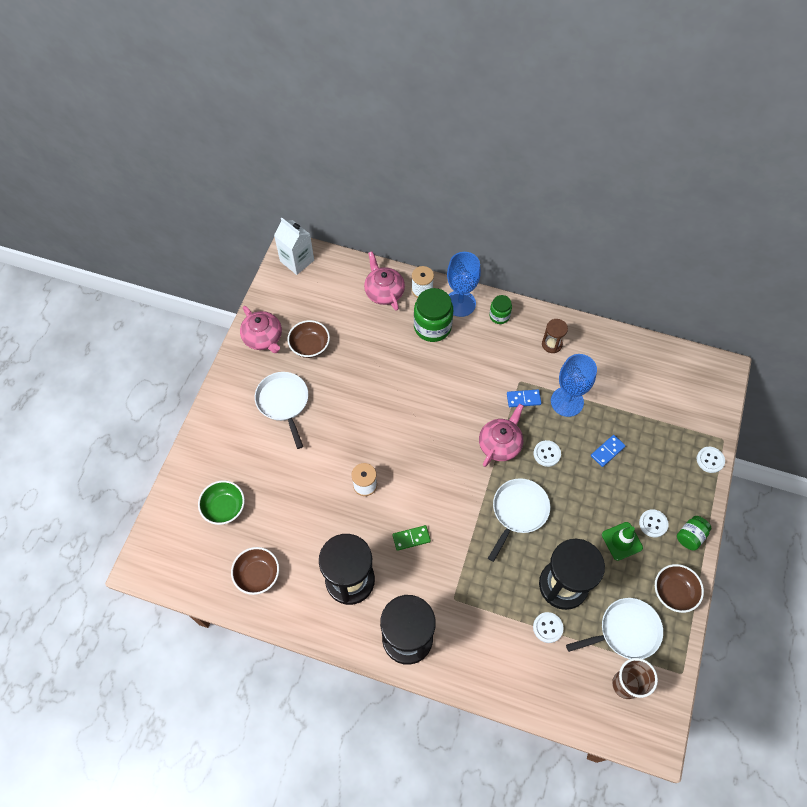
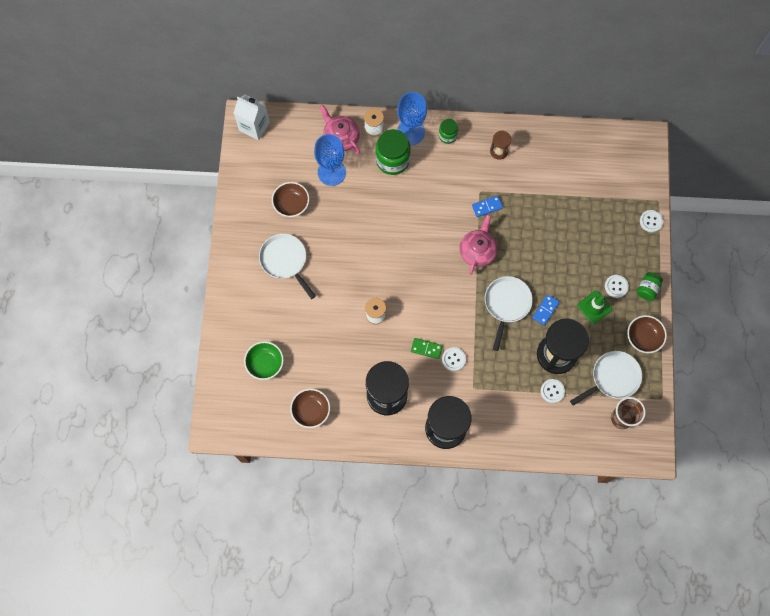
camera: 15 degrees left, 10 degrees up
pink teapot [240,306,282,353] -> none
green domino [393,525,431,551] -> green domino turned 45 degrees clockwise [411,338,443,359]
white button [534,440,561,467] -> white button moved to [442,347,466,371]
blue goblet [551,354,597,417] -> blue goblet moved to [314,134,346,186]
blue domino [591,435,625,467] -> blue domino moved to [532,294,559,325]

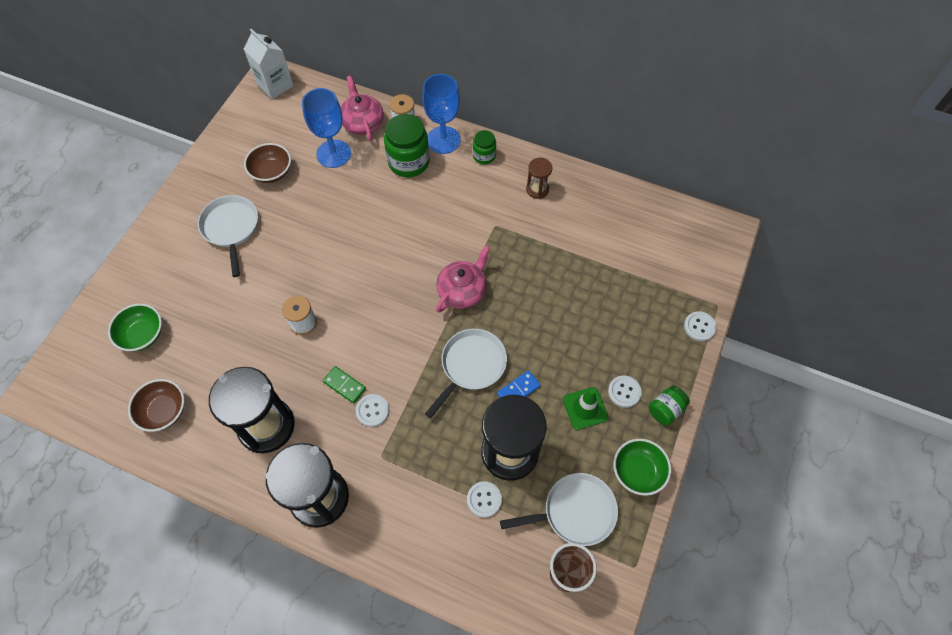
camera: 20 degrees right, 10 degrees down
blue domino [472,196,503,217] -> none
brown bowl [627,315,667,353] -> green bowl [614,439,671,496]

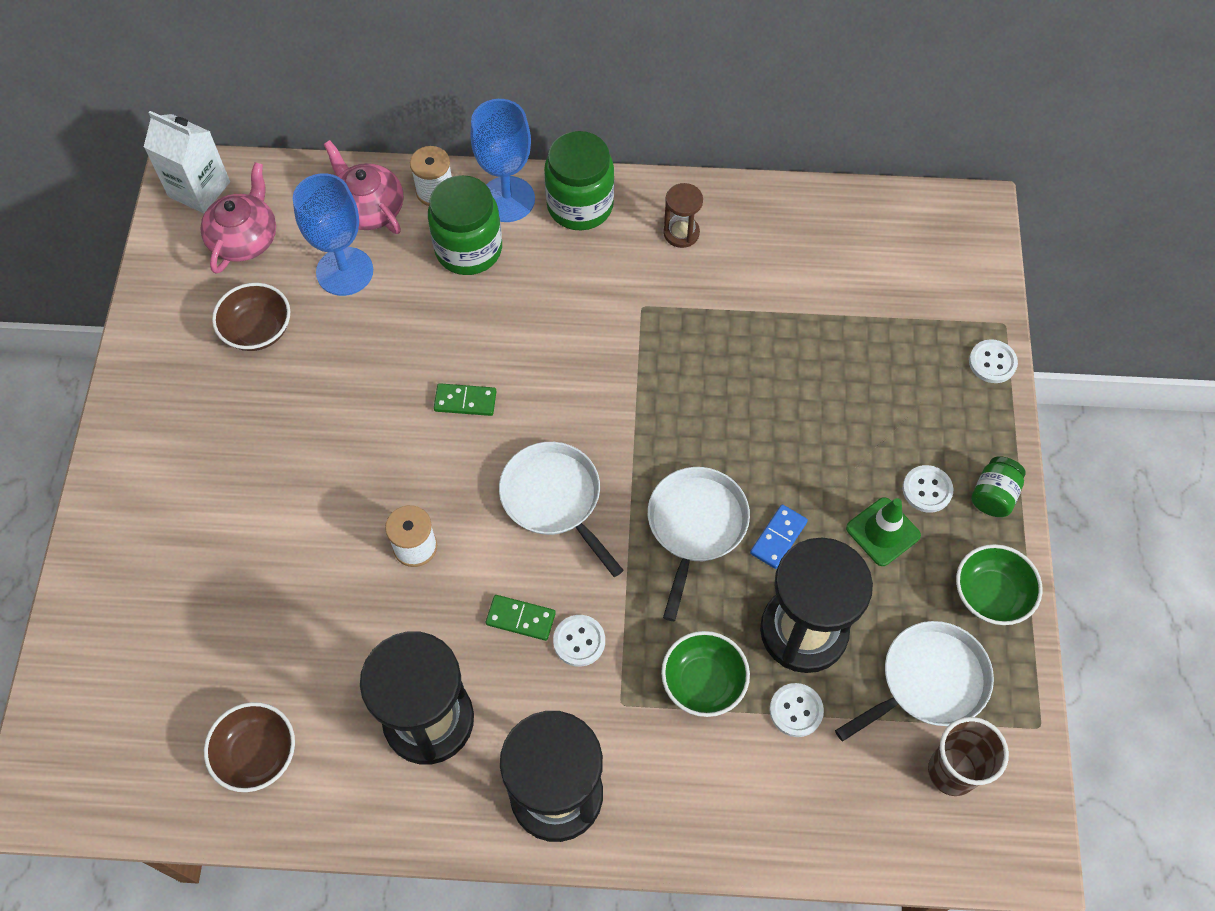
camera: 20 degrees left, 0 degrees up
green bowl [108,304,162,351] -> green bowl moved to [661,631,750,717]
white pan [198,195,258,277] -> white pan moved to [499,442,624,577]
pink teapot [436,245,490,313] -> pink teapot moved to [200,162,276,274]
green jar [473,130,496,164] -> green jar [544,131,614,230], size x1.82
none -> green domino [434,383,497,416]

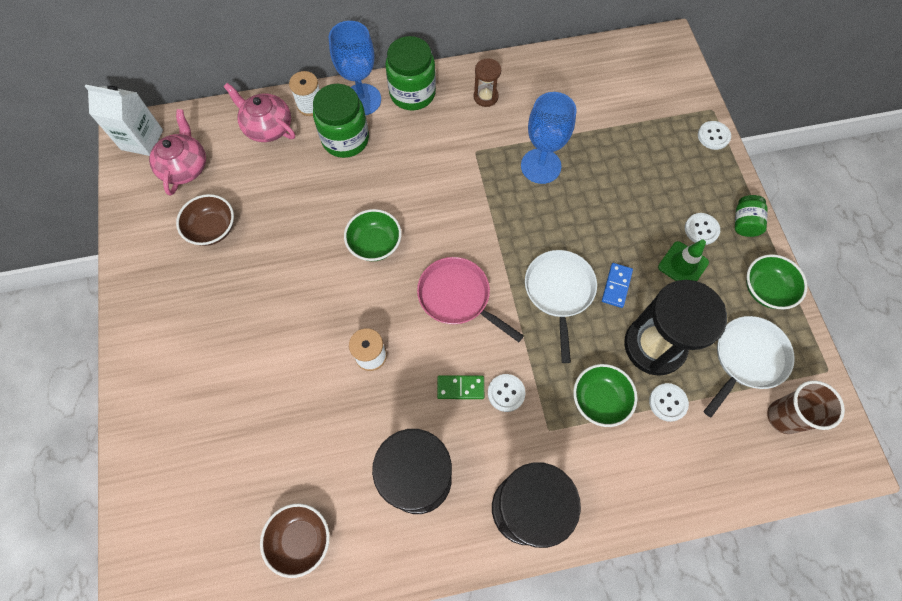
camera: 15 degrees left, 5 degrees up
blue goblet [293,173,373,296] -> blue goblet moved to [521,92,577,184]
green domino [434,383,497,416] -> green bowl [344,209,402,261]
white pan [499,442,624,577] -> pink pan [417,257,524,342]

